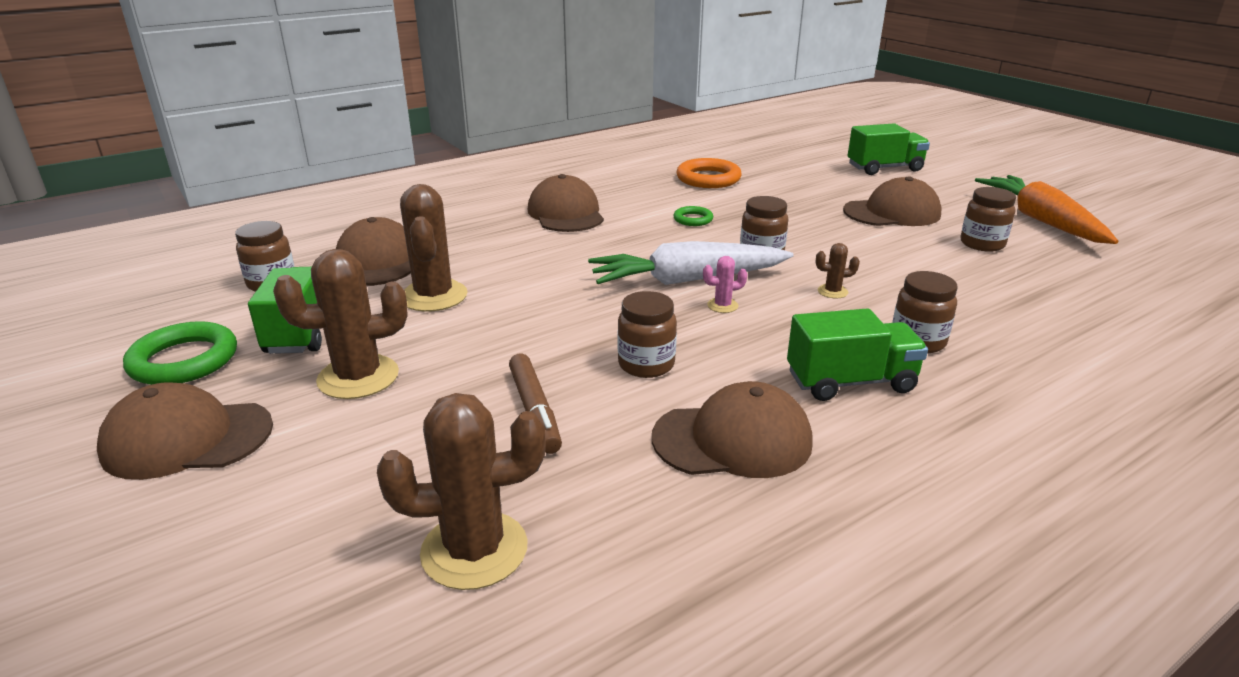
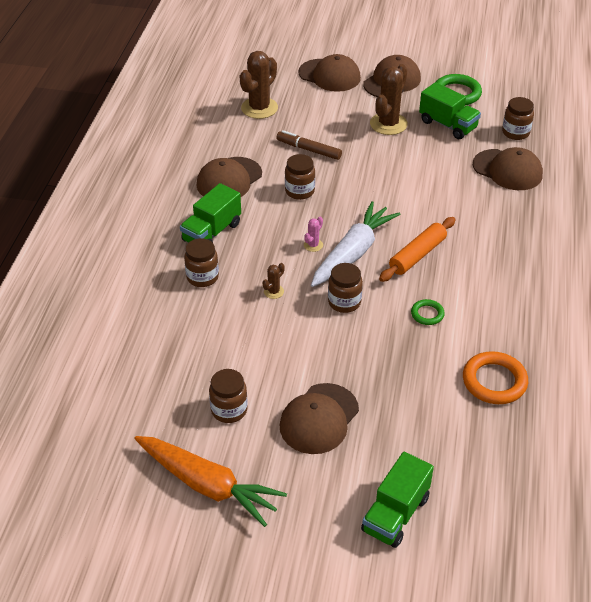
camera: 135 degrees right, 15 degrees up
brown cactus [400,184,468,312] -> none
brown cap [528,174,604,232] -> brown cap moved to [298,54,361,92]
none -> orange rolling pin [379,217,456,282]

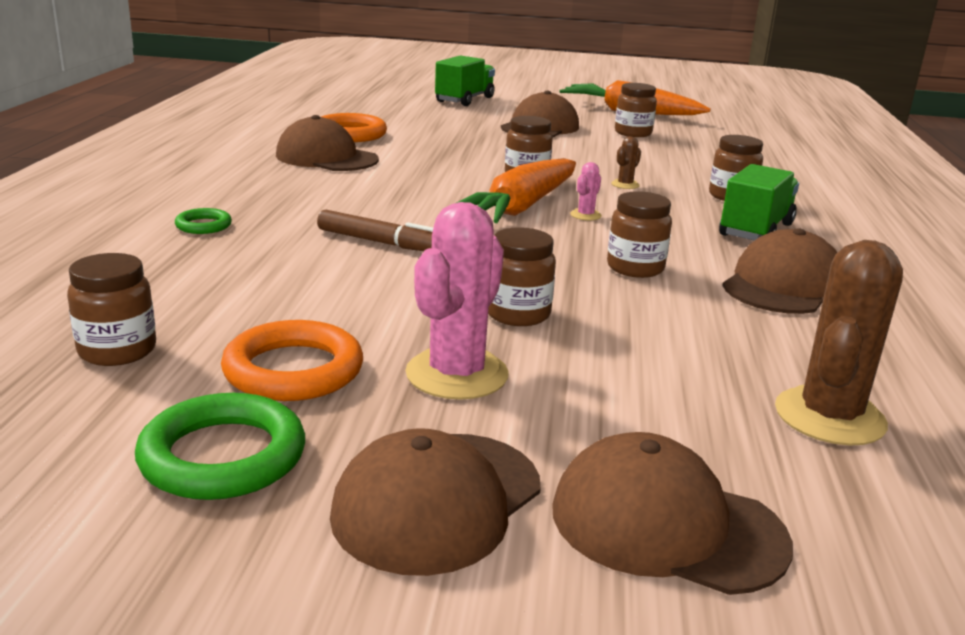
camera: 175 degrees right, 20 degrees down
brown marker [276,130,342,160] -> brown marker moved to [317,210,433,251]
white carrot [311,201,400,287] -> orange carrot [456,158,576,223]
brown cactus [370,64,408,135] -> pink cactus [405,202,509,400]
orange rolling pin [379,217,456,282] -> none
green ring [411,299,445,325] -> green ring moved to [175,208,232,234]
green truck [419,82,481,139] -> orange ring [221,320,363,401]
brown cap [473,147,543,190] -> brown cap moved to [276,115,379,171]
none -> brown jar [488,227,556,326]

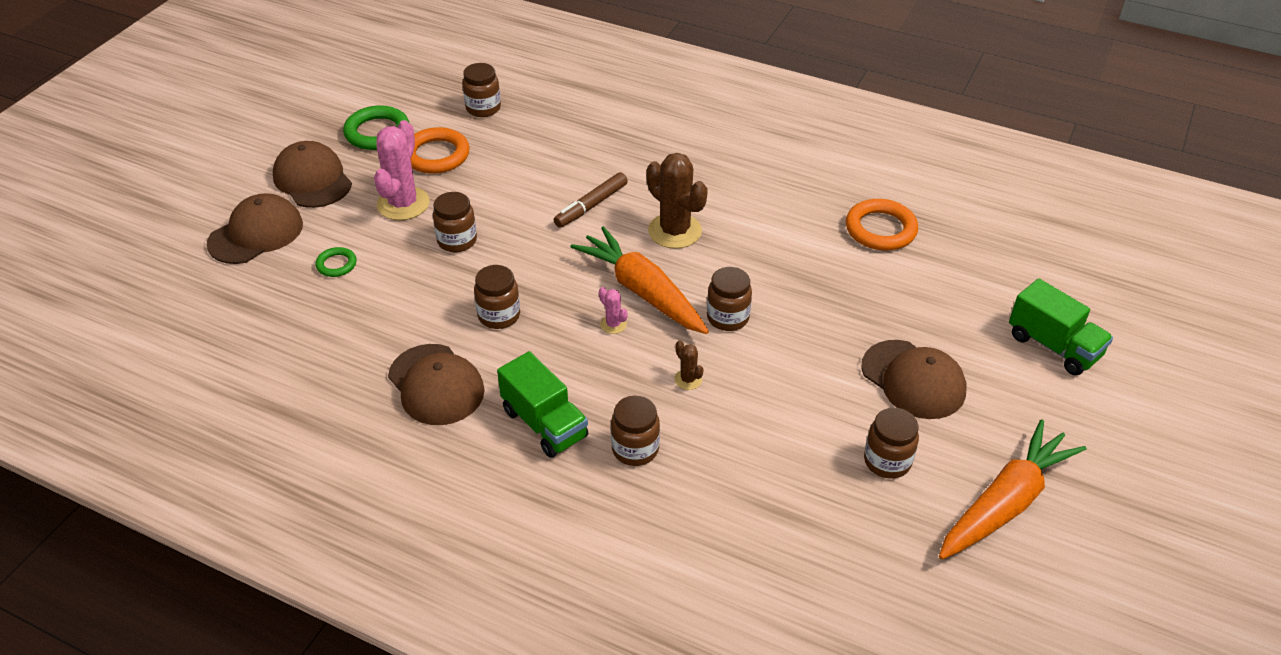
camera: 110 degrees right, 20 degrees up
green ring [175,208,232,234] -> green ring moved to [315,247,357,277]
brown cap [276,115,379,171] -> none
pink cactus [405,202,509,400] -> pink cactus turned 60 degrees clockwise [374,120,430,220]
brown cactus [775,240,903,445] -> brown cactus moved to [646,153,708,249]

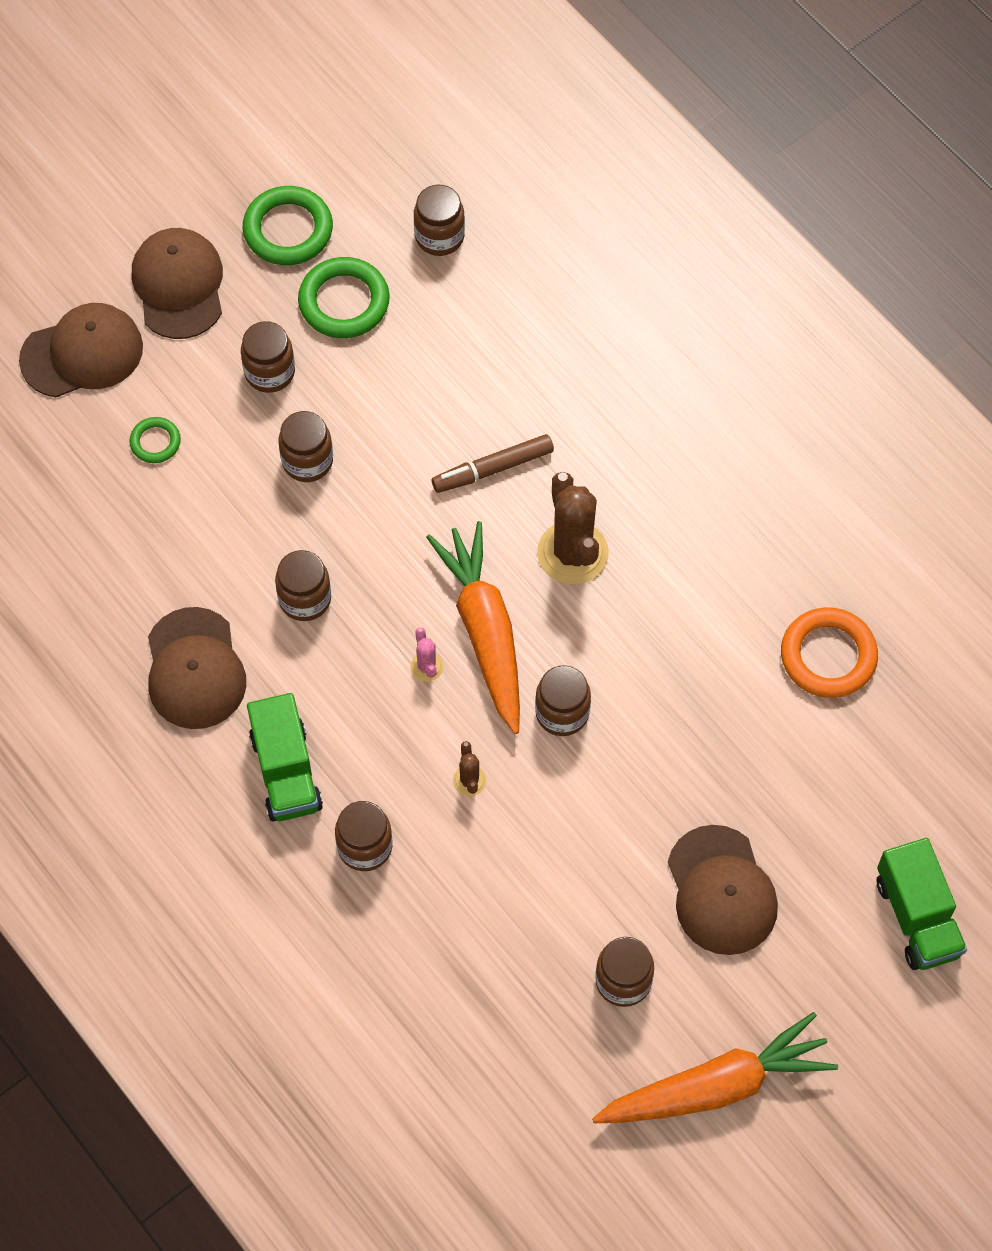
camera: 25 degrees right, 20 degrees up
pink cactus [374,120,430,220] -> brown jar [241,321,295,393]
orange ring [410,127,470,174] -> green ring [298,257,390,338]

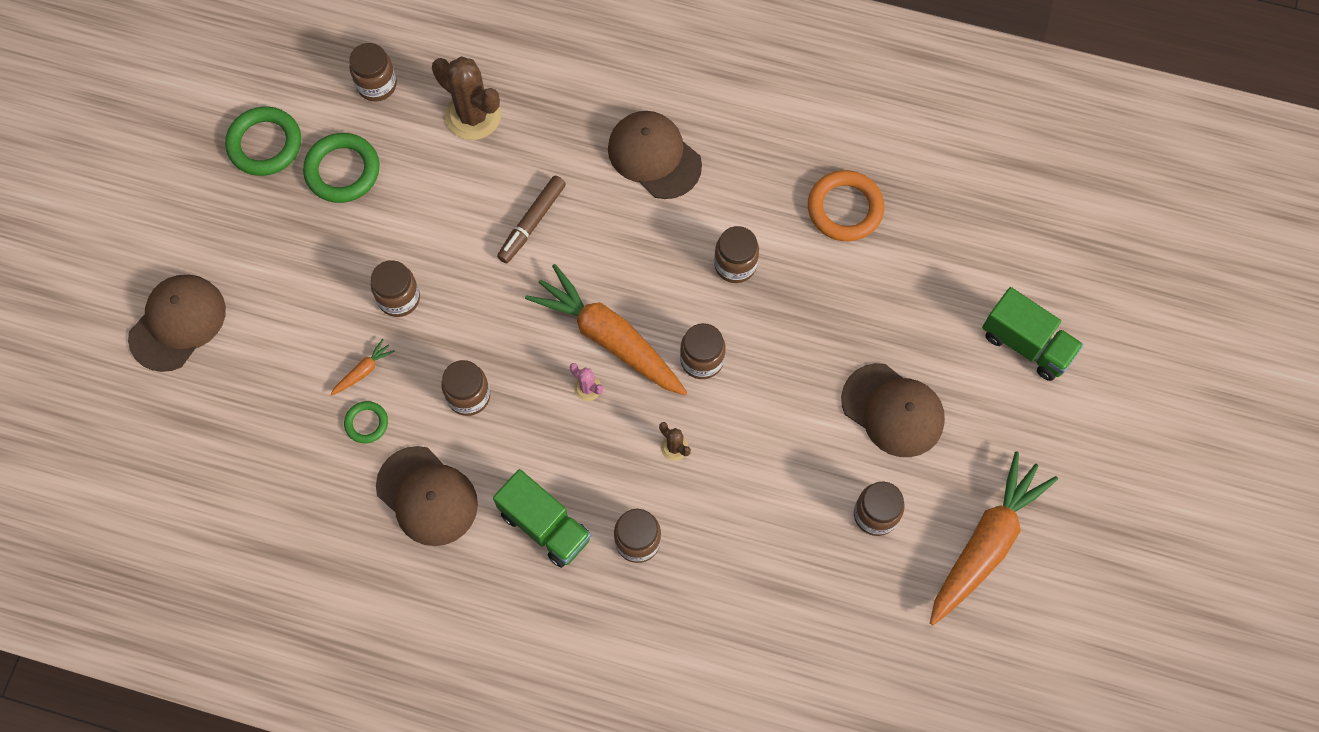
camera: 35 degrees left, 5 degrees up
green ring [129,417,181,463] -> green ring moved to [344,401,388,443]
brown cap [131,228,223,339] -> brown cap moved to [608,111,702,199]
brown jar [241,321,295,393] -> brown jar moved to [714,226,759,283]
brown cactus [537,472,609,585] -> brown cactus moved to [432,56,501,140]
none -> orange carrot [330,339,395,396]

